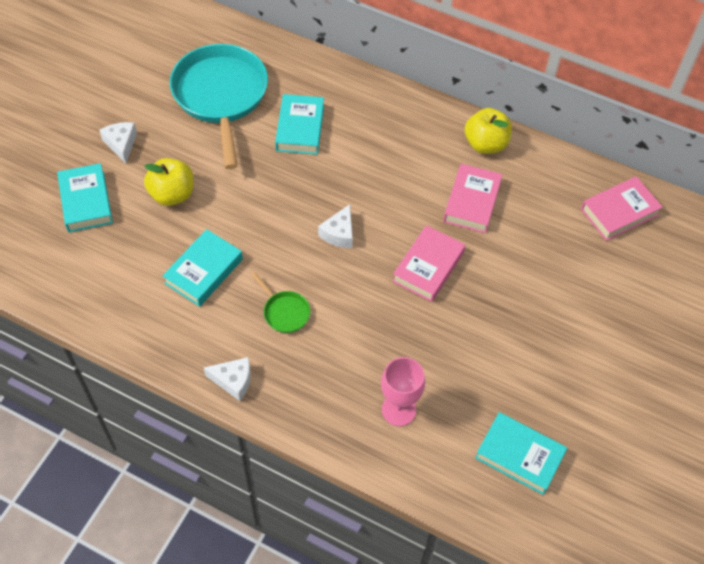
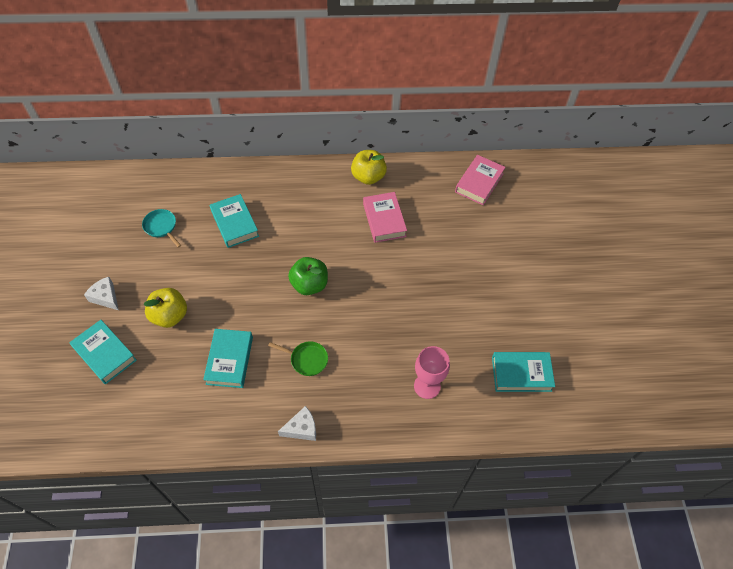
camera: 30 degrees left, 0 degrees up
turquoise pan [170,44,268,169] -> turquoise pan [142,209,181,247], size x0.42
white cheese [318,204,353,248] -> green apple [288,257,328,295]
pink book [392,225,465,302] -> none

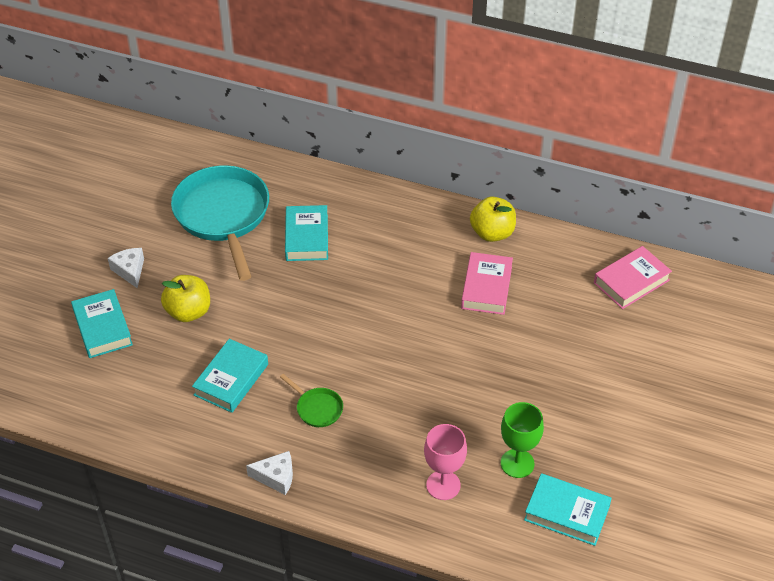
camera: 25 degrees right, 10 degrees down
turquoise pan [142,209,181,247] -> turquoise pan [171,165,269,281], size x2.39
green apple [288,257,328,295] -> none
none -> green goblet [501,402,544,478]

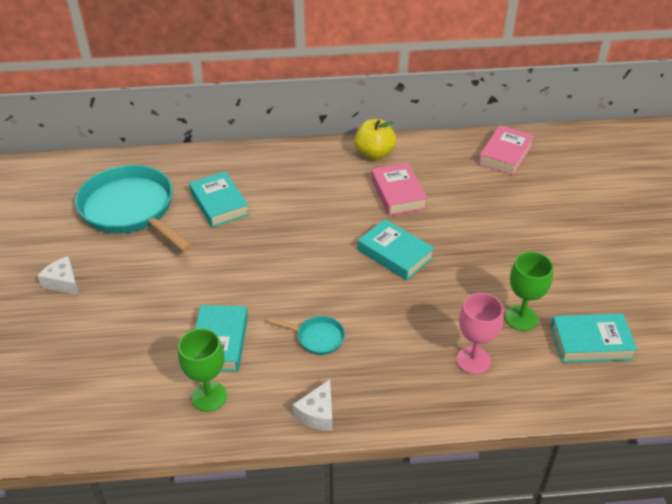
camera: 25 degrees left, 5 degrees down
turquoise book [71,289,133,358] -> turquoise book moved to [358,219,434,280]
yellow apple [161,275,210,322] -> none
white cheese [246,451,293,495] -> white cheese turned 135 degrees clockwise [293,379,332,431]
green pan [280,374,343,427] -> turquoise pan [268,316,345,355]
none -> green goblet [178,328,227,412]

